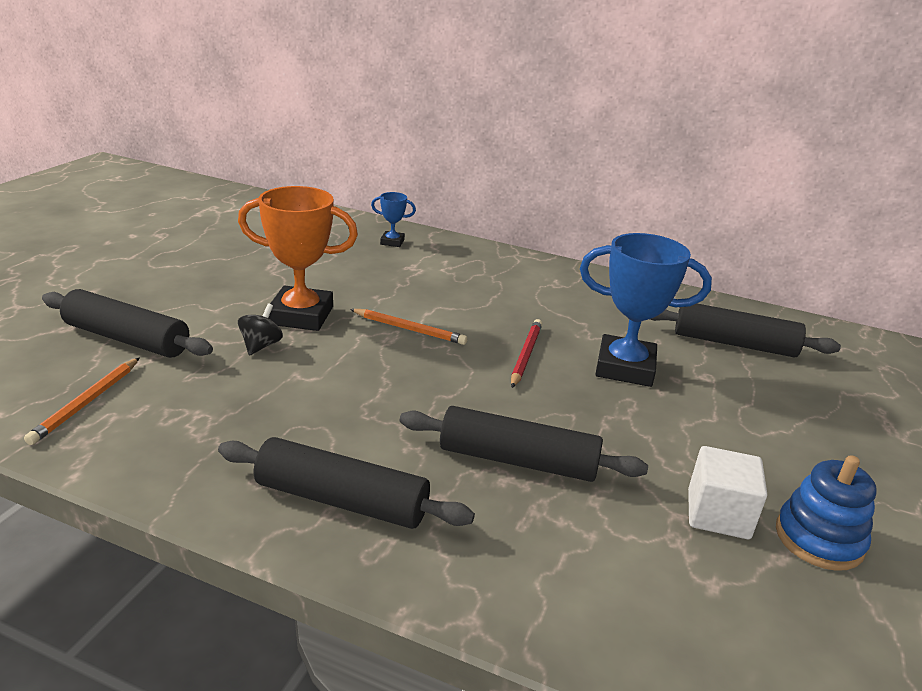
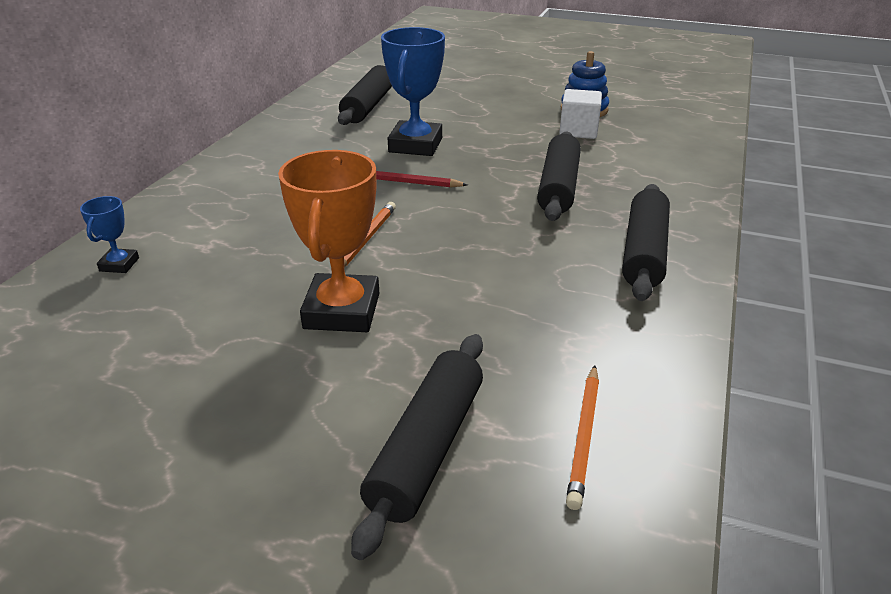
camera: 90 degrees left, 5 degrees up
orange pencil [24,357,140,445] -> orange pencil turned 90 degrees clockwise [566,365,599,510]
black spinning top [238,303,283,355] -> none

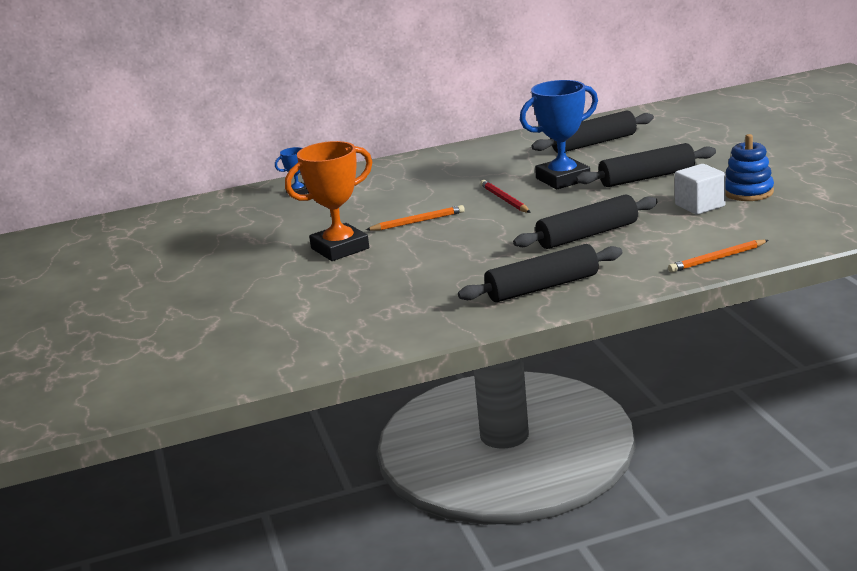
camera: 55 degrees right, 10 degrees down
black rolling pin [351,334,483,560] -> black rolling pin moved to [576,143,716,187]
orange pencil [566,365,599,510] -> orange pencil moved to [668,240,769,273]

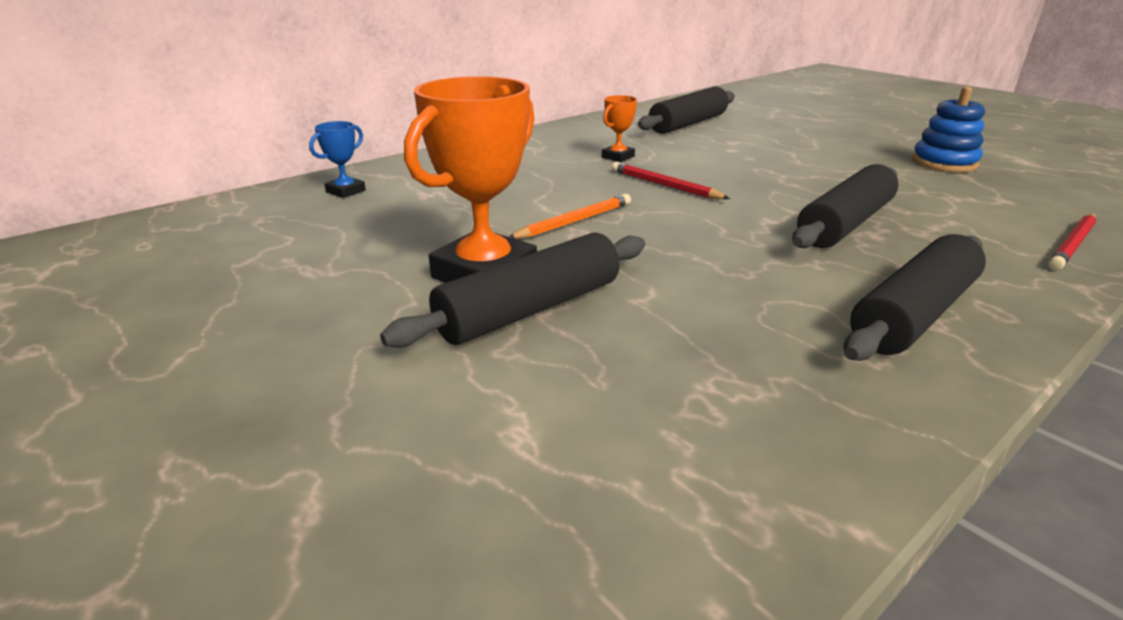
camera: 25 degrees left, 5 degrees up
blue trophy [520,80,598,189] -> none
black rolling pin [576,143,716,187] -> black rolling pin moved to [380,233,645,348]
orange pencil [668,240,769,273] -> red pencil [1048,214,1097,270]
white cube [675,164,726,215] -> none
none -> orange trophy [602,95,637,162]

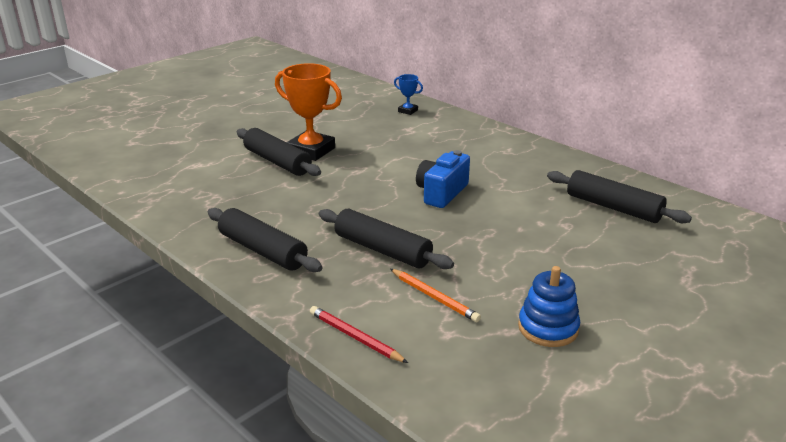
camera: 85 degrees right, 0 degrees up
orange pencil [509,194,631,239] -> orange pencil moved to [390,269,481,322]
orange trophy [602,95,637,162] -> none
red pencil [612,162,730,199] -> blue camera [416,150,470,208]

